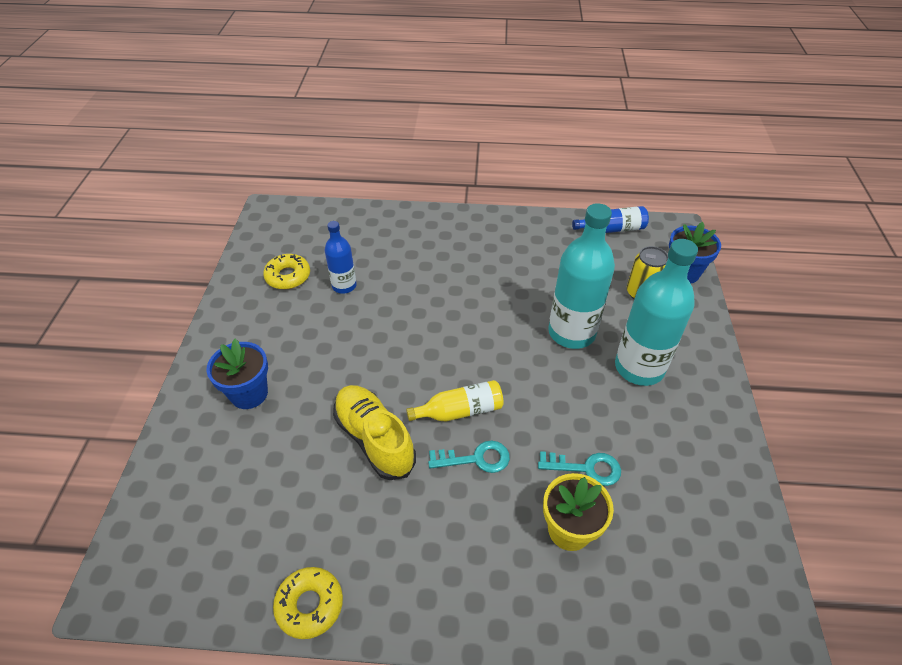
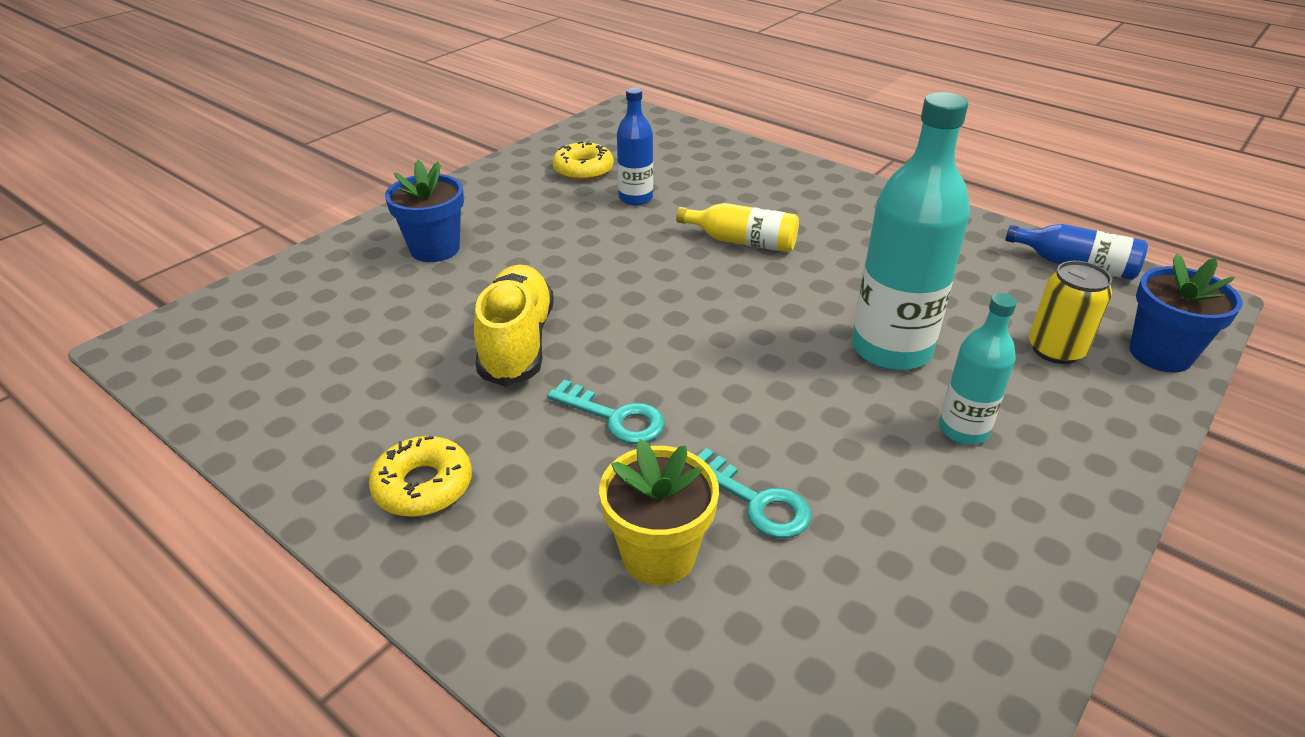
camera: 35 degrees right, 10 degrees down
yellow donut [273,567,343,639] -> yellow donut moved to [369,436,472,517]
yellow bottle [406,380,504,422] -> yellow bottle moved to [676,203,799,252]
turquoise bottle [615,239,698,386] -> turquoise bottle [939,293,1017,445], size x0.55

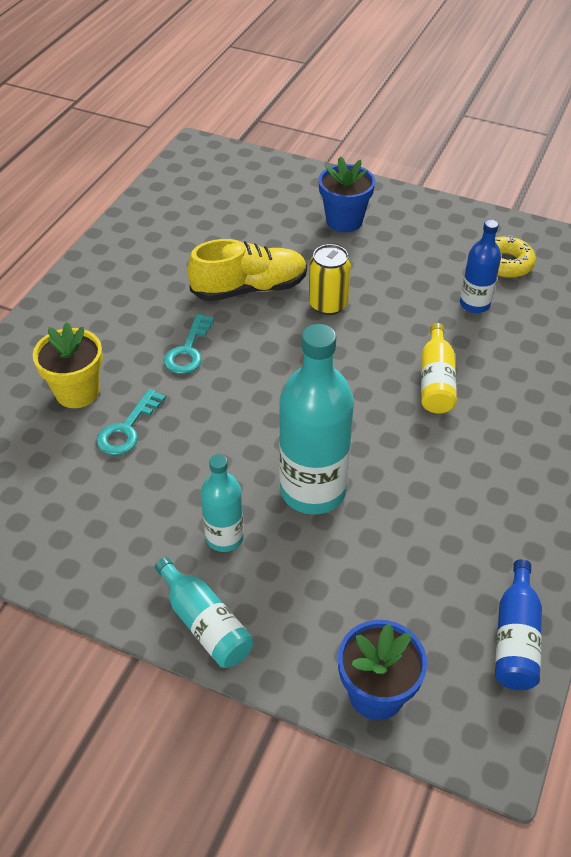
camera: 75 degrees right, 10 degrees up
yellow donut [369,436,472,517] -> none
yellow can [1029,261,1112,364] -> yellow can moved to [309,244,351,315]
none -> turquoise bottle [155,557,253,668]

